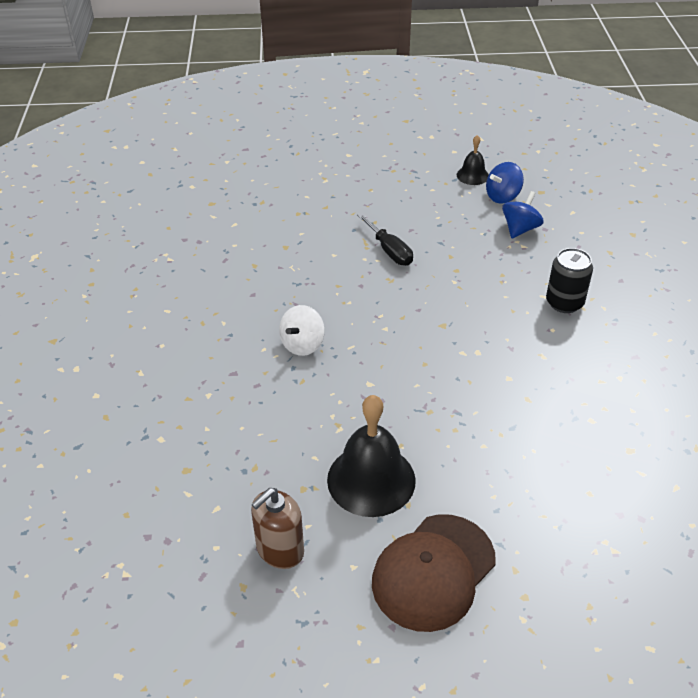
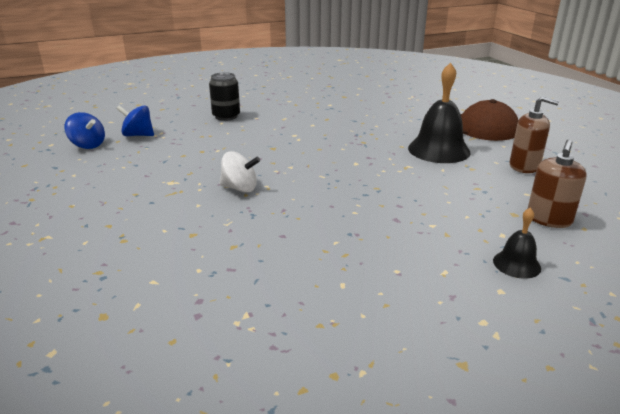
camera: 110 degrees left, 15 degrees down
white spinning top [279,305,325,356] -> white spinning top moved to [220,151,260,193]
black screwdriver [357,213,413,266] -> none
black bell [457,135,489,185] -> black bell moved to [493,207,541,279]
none -> brown soap dispenser [528,140,586,228]

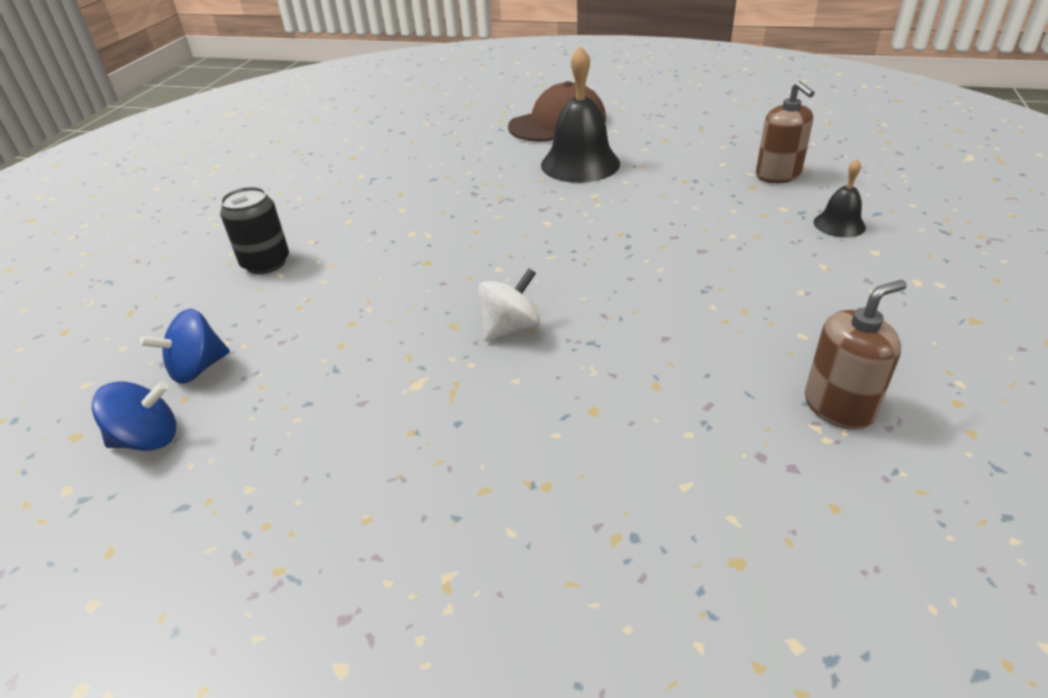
camera: 50 degrees left, 10 degrees up
brown soap dispenser [510,96,559,173] -> brown soap dispenser moved to [805,280,907,430]

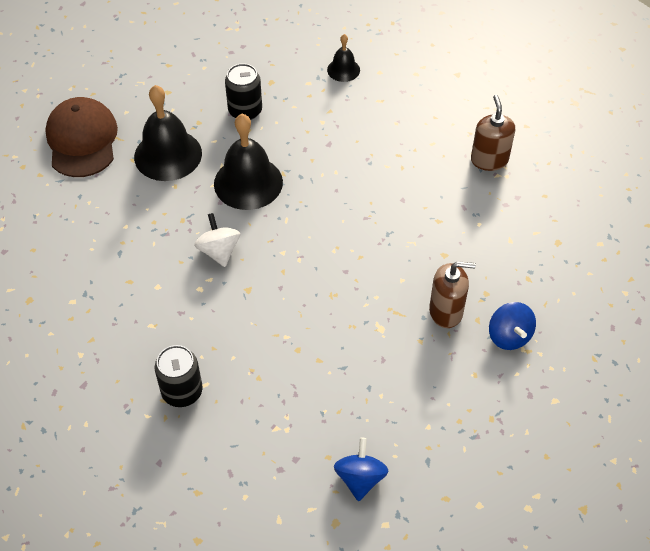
camera: 70 degrees left, 15 degrees up
blue spinning top [139,309,230,384] -> blue spinning top moved to [489,302,536,350]
white spinning top [478,268,541,341] -> white spinning top moved to [194,213,240,267]
brown soap dispenser [756,81,815,183] -> brown soap dispenser moved to [429,261,476,328]
none -> black bell [214,114,283,210]
none -> black can [225,63,262,120]

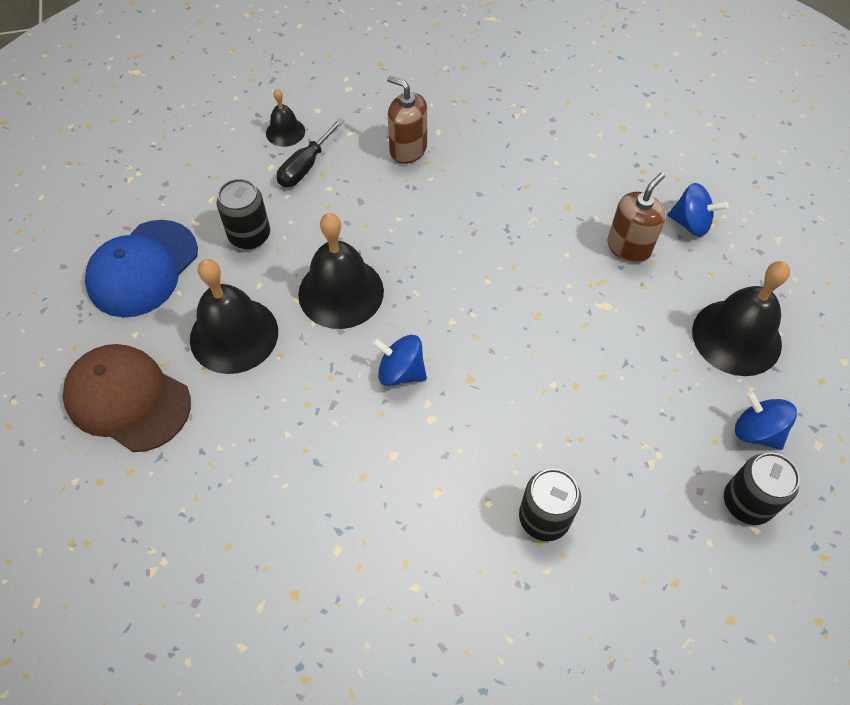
camera: 50 degrees left, 5 degrees up
white spinning top [194,213,240,267] -> blue spinning top [372,335,427,386]
brown soap dispenser [471,95,515,171] -> brown soap dispenser moved to [387,76,427,164]
none -> blue cap [85,220,198,317]
none -> black screwdriver [277,118,344,187]
none -> black bell [692,261,790,376]
none -> black can [724,453,800,525]

